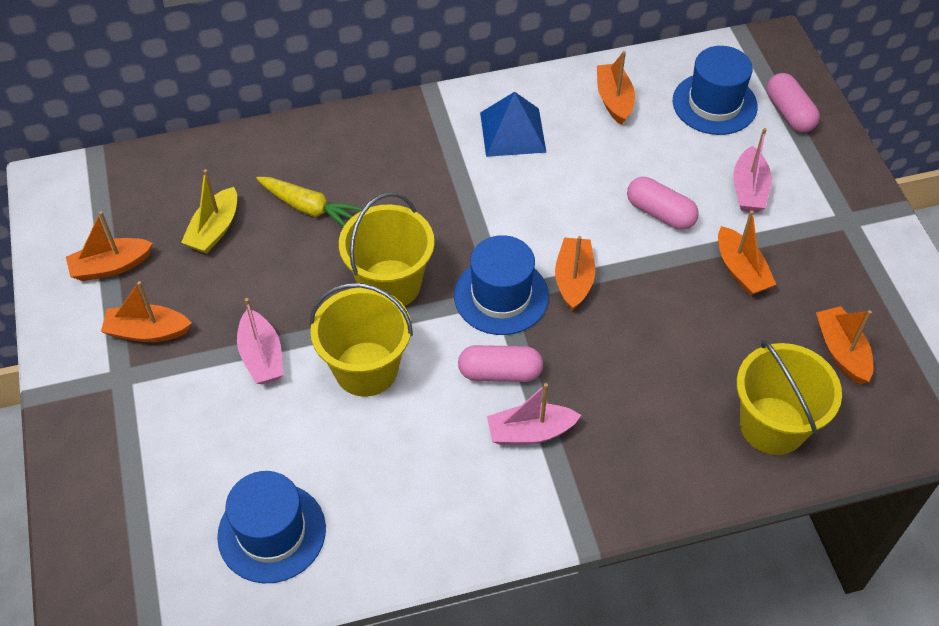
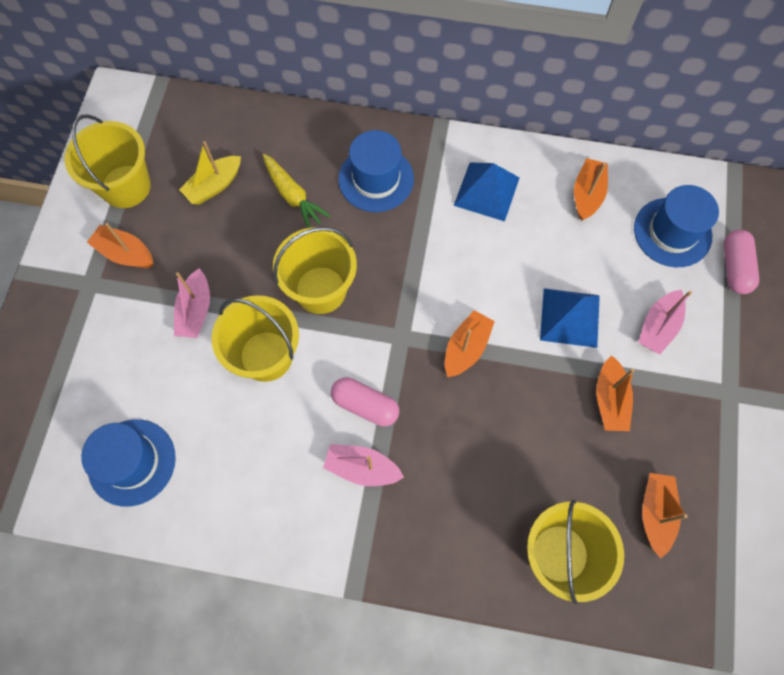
camera: 25 degrees right, 15 degrees up
orange boat [66,211,153,281] -> yellow bucket [65,114,151,208]
blue hat [454,235,549,335] -> blue hat moved to [338,130,414,212]
pink capsule [627,177,699,230] -> blue pyramid [540,288,600,348]

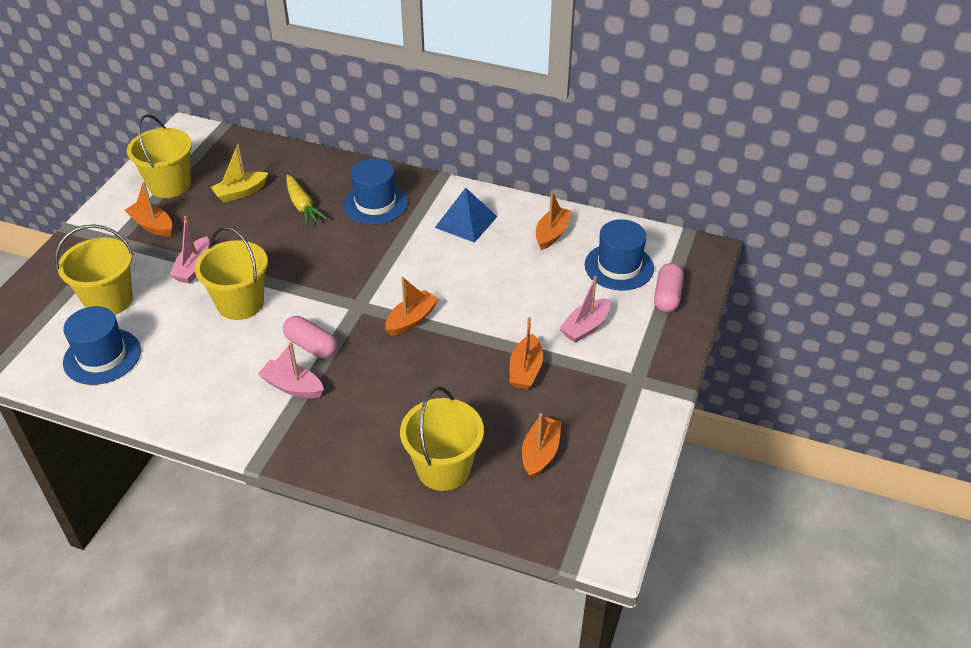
camera: 10 degrees right, 25 degrees down
yellow bucket [273,227,357,314] -> yellow bucket moved to [55,224,134,315]
blue pyramid [540,288,600,348] -> none

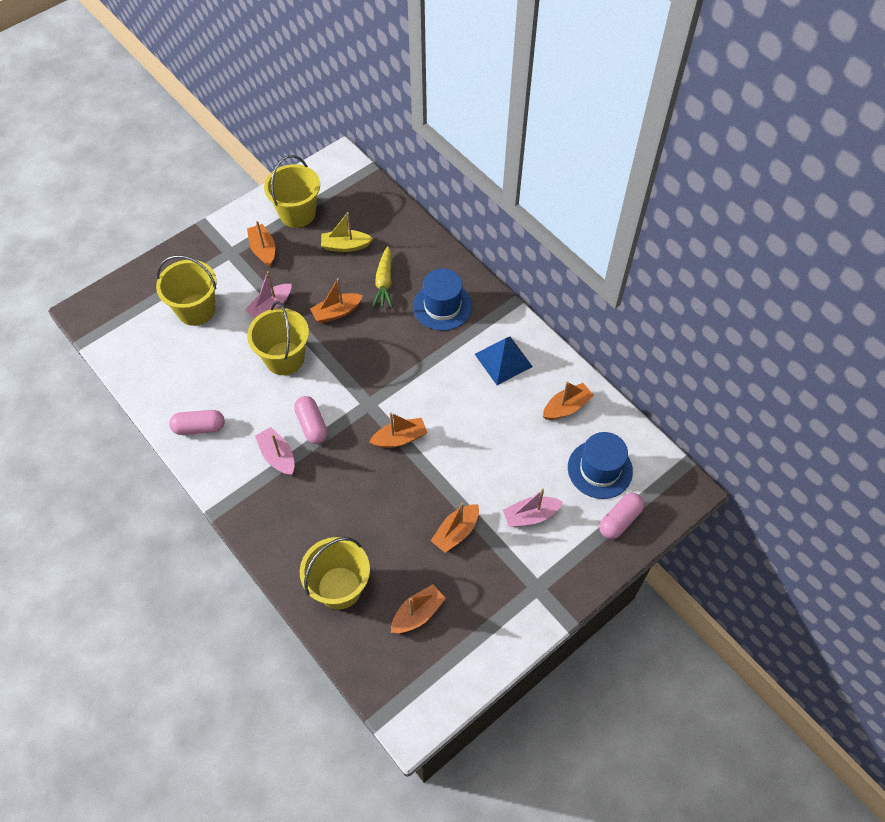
camera: 30 degrees right, 15 degrees up
blue hat [63,306,141,385] -> none
none -> pink capsule [169,410,225,435]
none -> orange boat [310,278,363,323]

